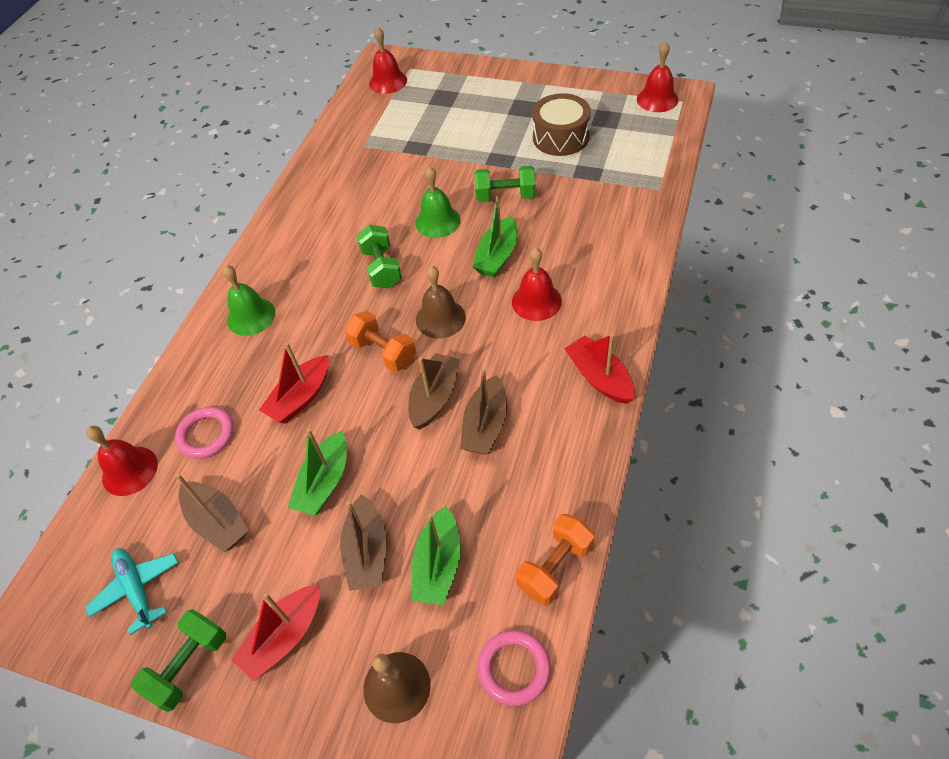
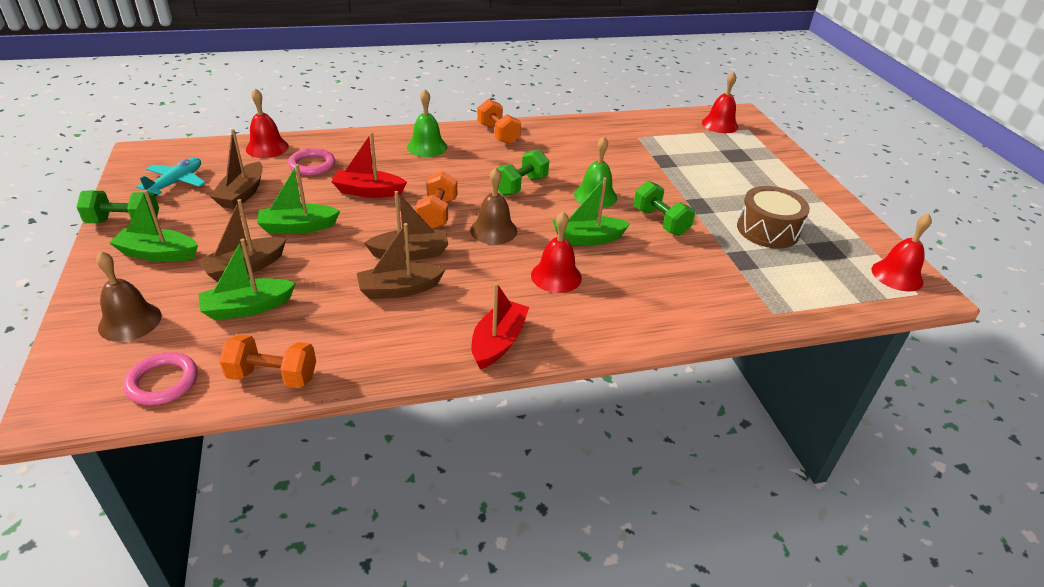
camera: 50 degrees right, 15 degrees down
red boat [231,585,320,681] -> green boat [110,190,198,262]
none -> orange dumbbell [477,99,521,144]

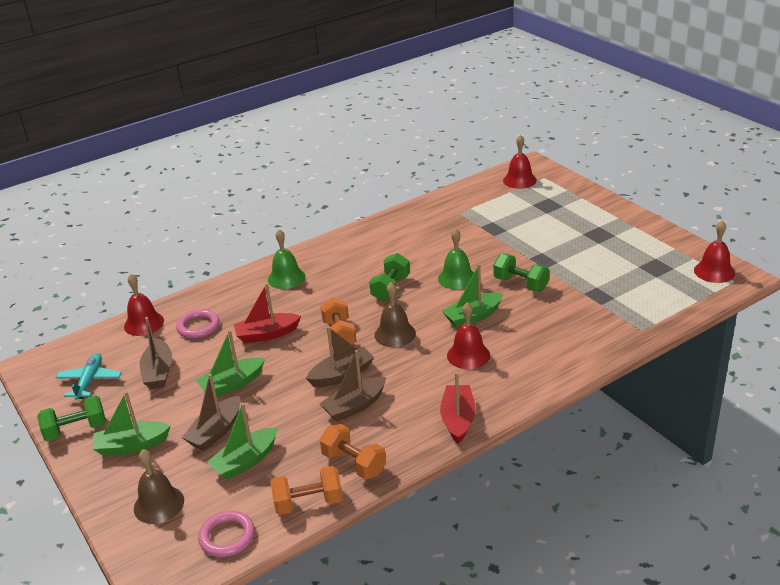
camera: 15 degrees left, 5 degrees down
orange dumbbell [477,99,521,144] -> orange dumbbell moved to [320,424,386,479]
brown drum [737,186,810,249] -> none

